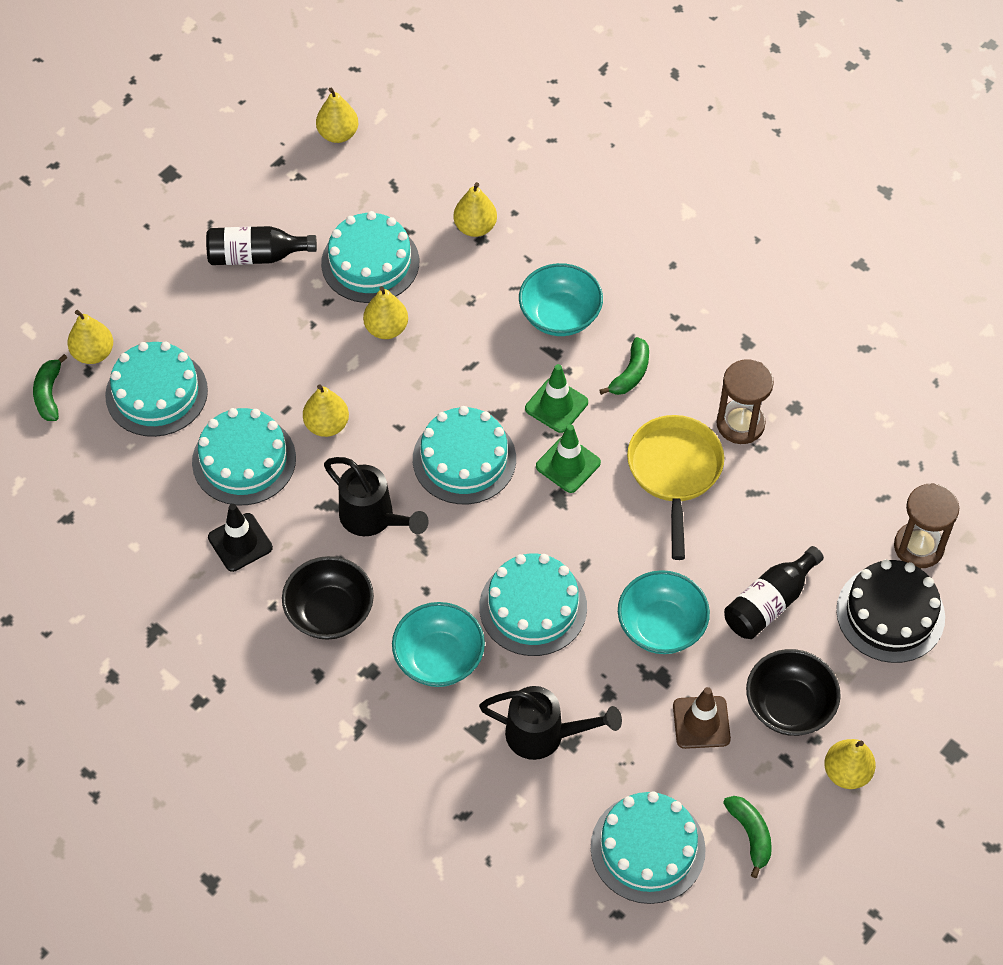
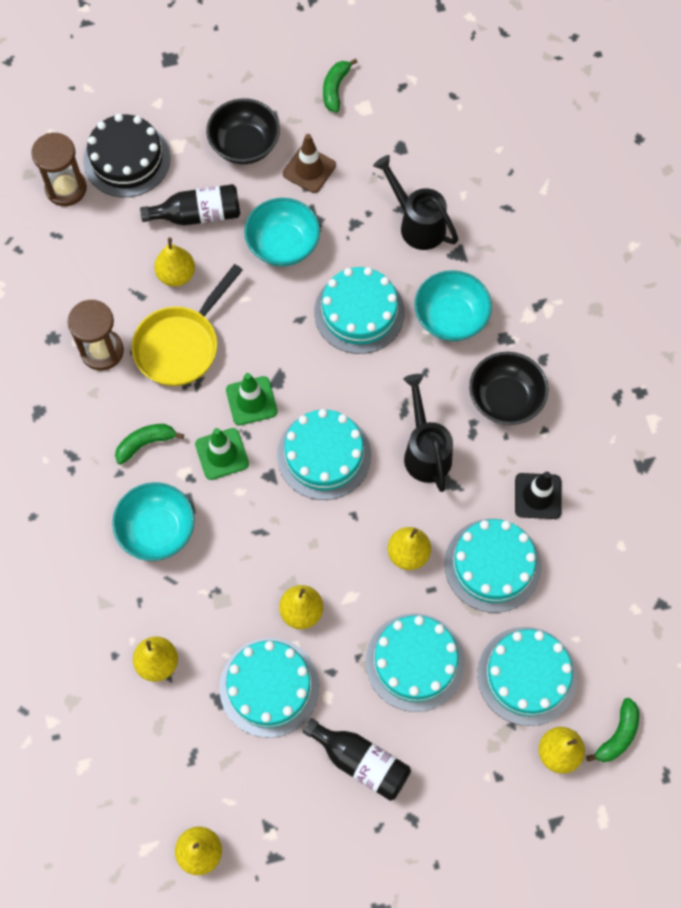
camera: 145 degrees left, 10 degrees up
turquoise cake [591,791,706,904] -> turquoise cake moved to [365,613,465,712]
yellow pear [824,739,876,789] -> yellow pear moved to [154,237,195,287]

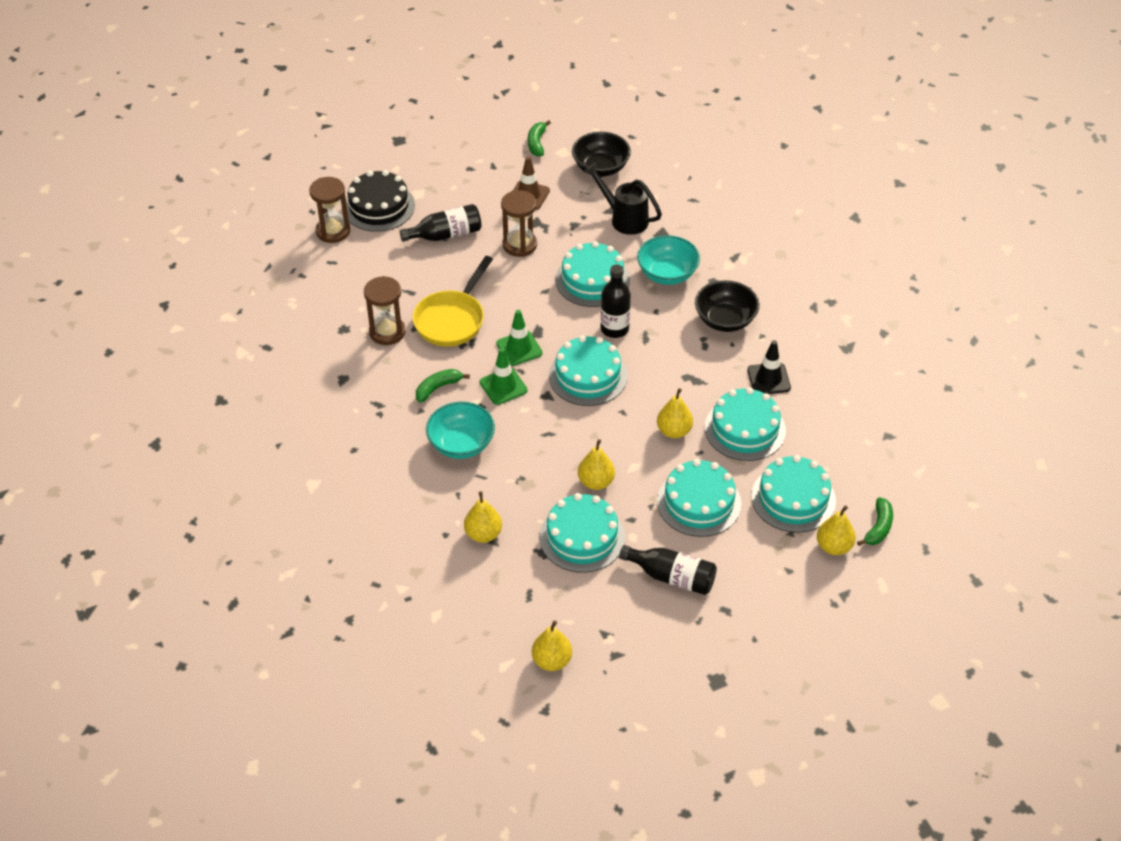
camera: 10 degrees left, 20 degrees down
yellow pear [154,237,195,287] -> none
black bowl [206,98,280,164] -> black bowl moved to [572,132,631,176]
turquoise bowl [244,198,320,266] -> brown hourglass [501,190,537,257]
black watering can [403,374,453,492] -> none
none -> black bottle [601,265,631,338]

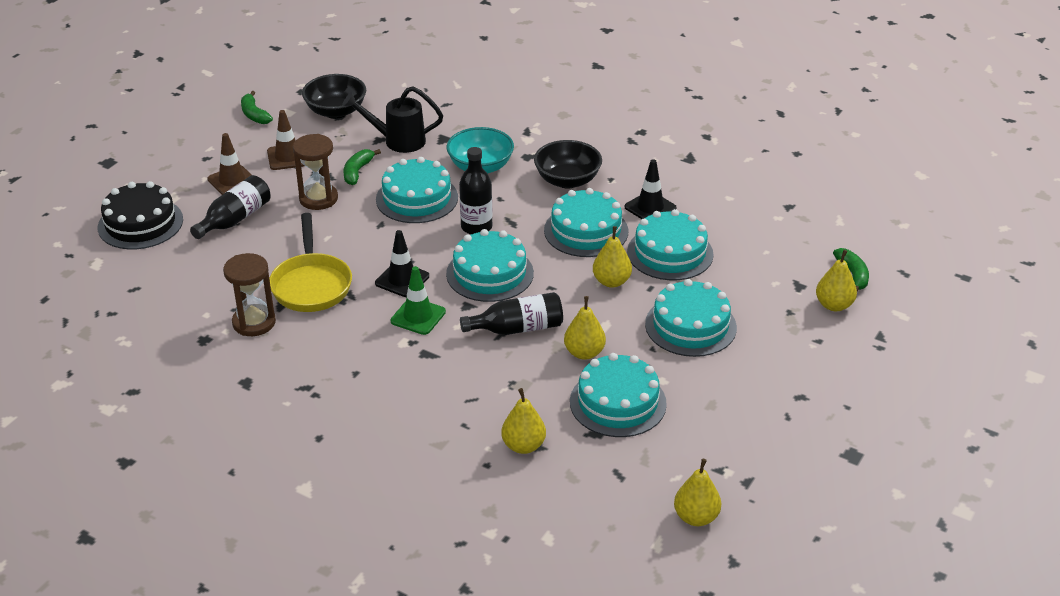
camera: 35 degrees left, 10 degrees down
brown hourglass [309,177,350,243] -> none
green banana [416,369,470,403] -> green banana moved to [344,149,381,185]
turquoise bowl [426,402,495,459] -> none
green traffic cone [496,310,542,366] -> black traffic cone [375,230,429,297]
black bottle [619,545,717,595] -> black bottle moved to [460,292,563,335]
turquoise cake [752,455,836,533] -> turquoise cake moved to [544,188,628,257]
none -> brown traffic cone [207,133,252,195]

